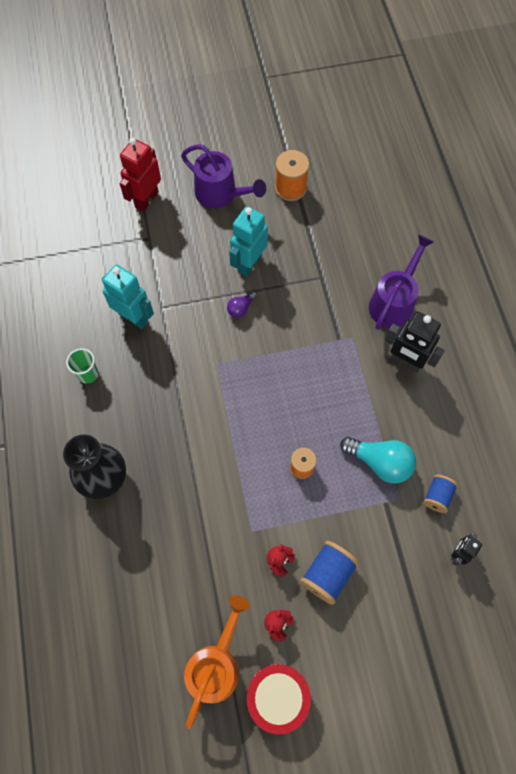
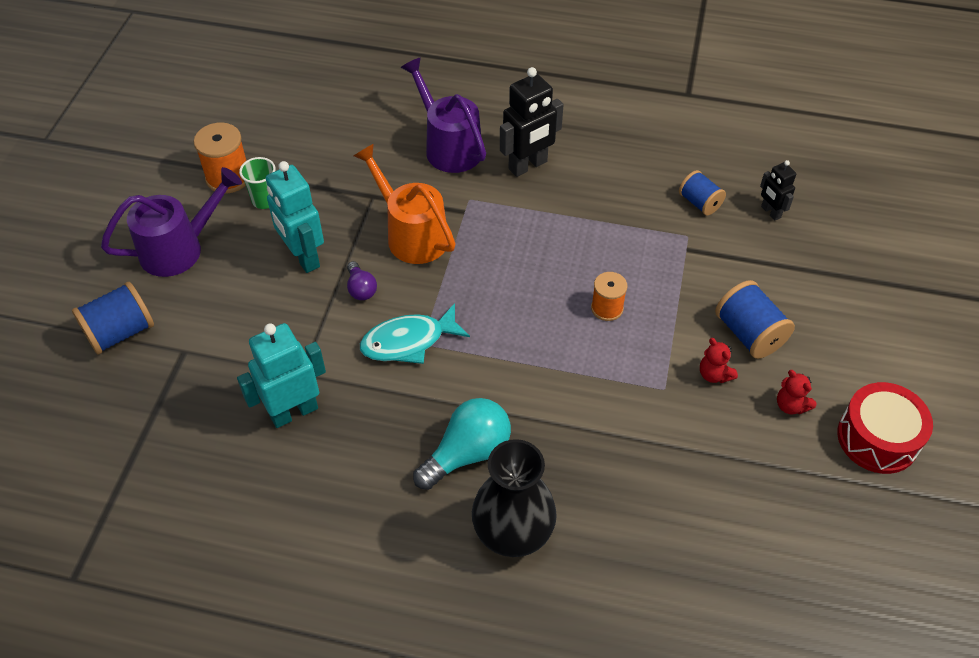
camera: 65 degrees left, 15 degrees down
green cup [66,348,98,383] -> green cup moved to [239,157,276,209]
red robot [120,138,161,212] -> blue spool [72,282,154,354]
orange watering can [184,595,250,729] -> orange watering can moved to [354,144,456,264]
turquoise light bulb [340,437,416,483] -> turquoise light bulb moved to [413,398,511,490]
none -> turquoise fish [360,303,470,364]

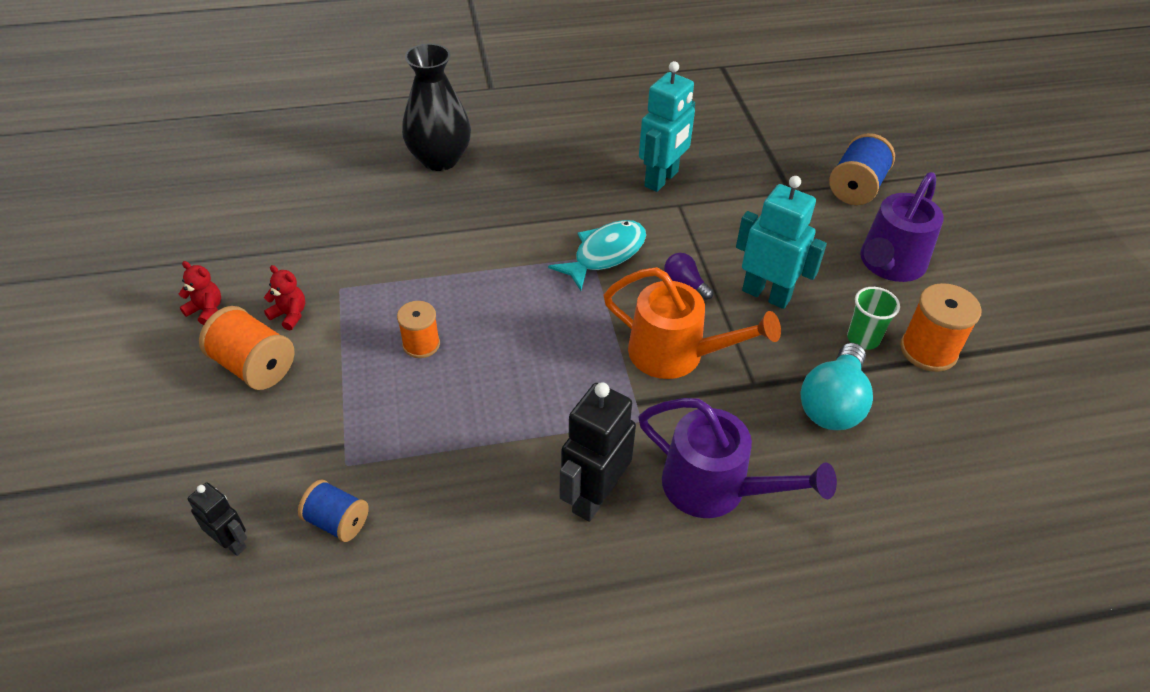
camera: 155 degrees right, 5 degrees down
turquoise light bulb [413,398,511,490] -> turquoise light bulb moved to [800,343,873,430]
blue spool [715,280,795,359] -> orange spool [199,306,294,390]
red drum [837,382,933,474] -> none

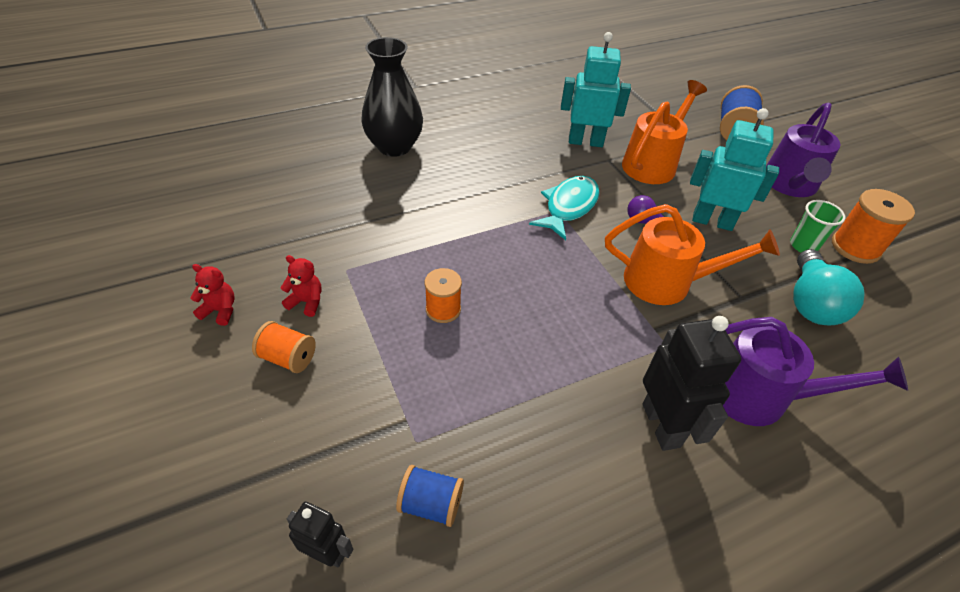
camera: 15 degrees left, 0 degrees up
orange spool [199,306,294,390] -> orange spool [252,321,316,373], size x0.66
black robot [560,382,636,522] -> black robot turned 150 degrees clockwise [642,316,741,451]
turquoise robot [639,61,695,192] -> turquoise robot turned 105 degrees counterclockwise [561,32,631,147]
none -> orange watering can [622,80,707,184]

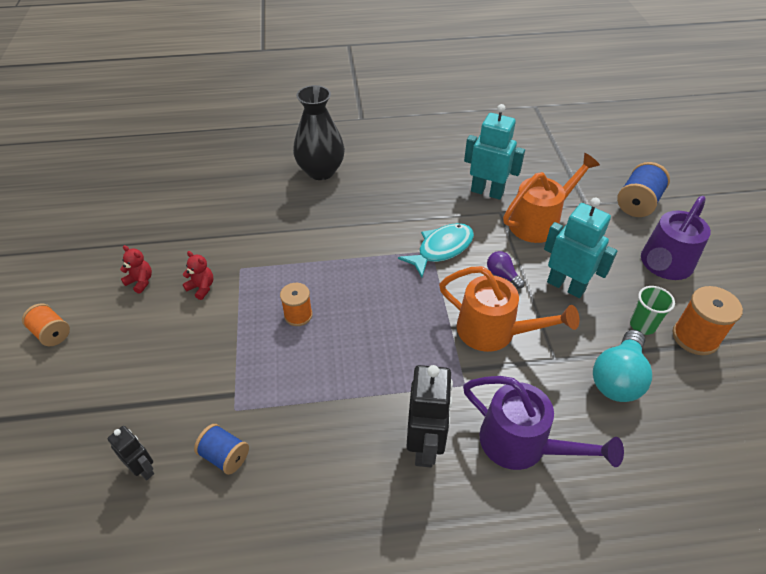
camera: 20 degrees right, 0 degrees up
orange spool [252,321,316,373] -> orange spool moved to [22,304,70,346]

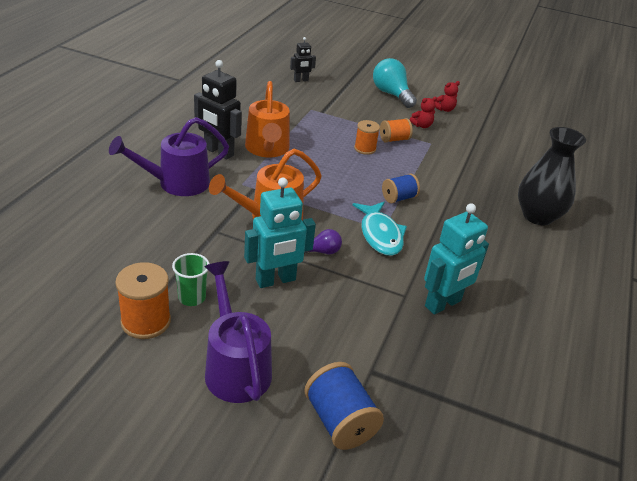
camera: 115 degrees right, 10 degrees down
orange spool [22,304,70,346] -> orange spool moved to [380,118,413,143]
blue spool [194,424,249,475] -> blue spool moved to [382,174,420,203]
orange watering can [503,153,600,243] -> orange watering can moved to [245,81,290,157]
turquoise light bulb [593,330,652,402] -> turquoise light bulb moved to [373,58,417,108]

